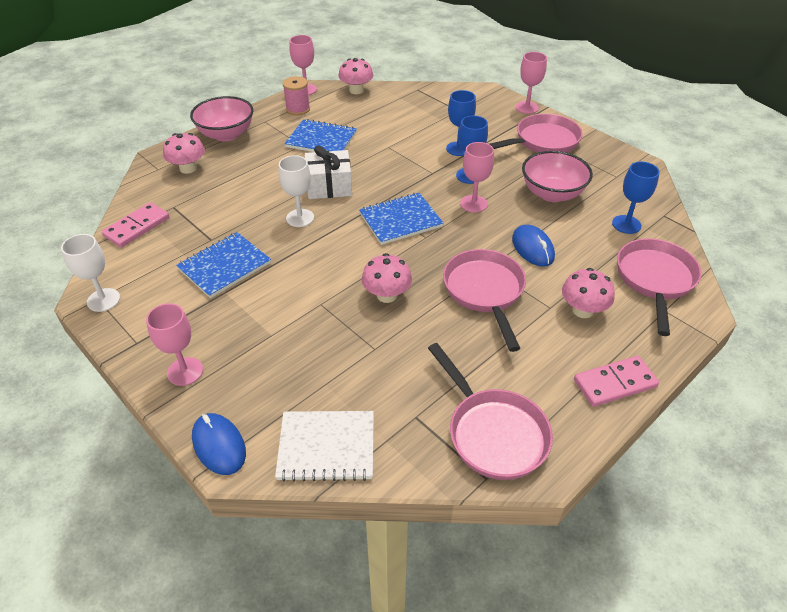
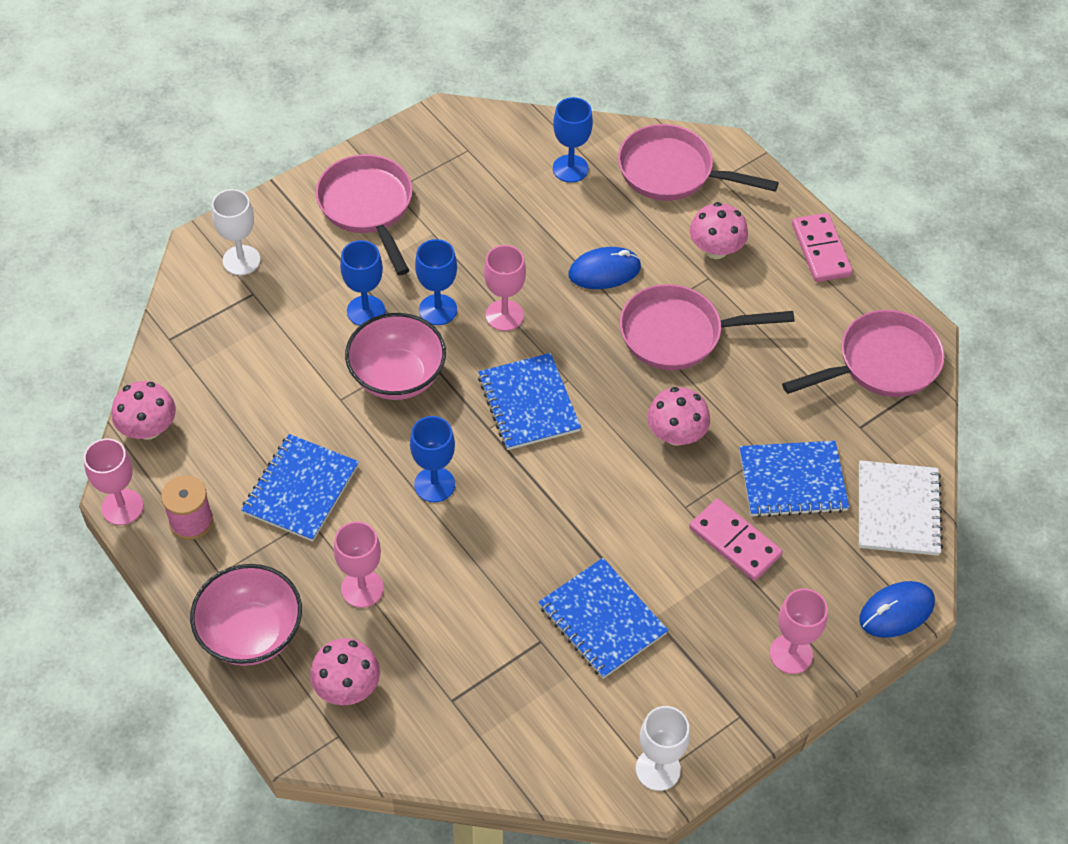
camera: 85 degrees left, 10 degrees up
pink domino [102,202,169,248] -> pink domino moved to [689,499,783,581]
white goblet [279,155,314,227] -> white goblet moved to [212,189,261,275]
white gift [305,145,352,199] -> blue goblet [410,416,455,502]
pink goblet [516,52,547,114] -> pink goblet moved to [334,521,384,608]
pink bowl [522,151,593,202] -> pink bowl moved to [345,313,446,400]
none -> blue notebook [739,441,849,518]

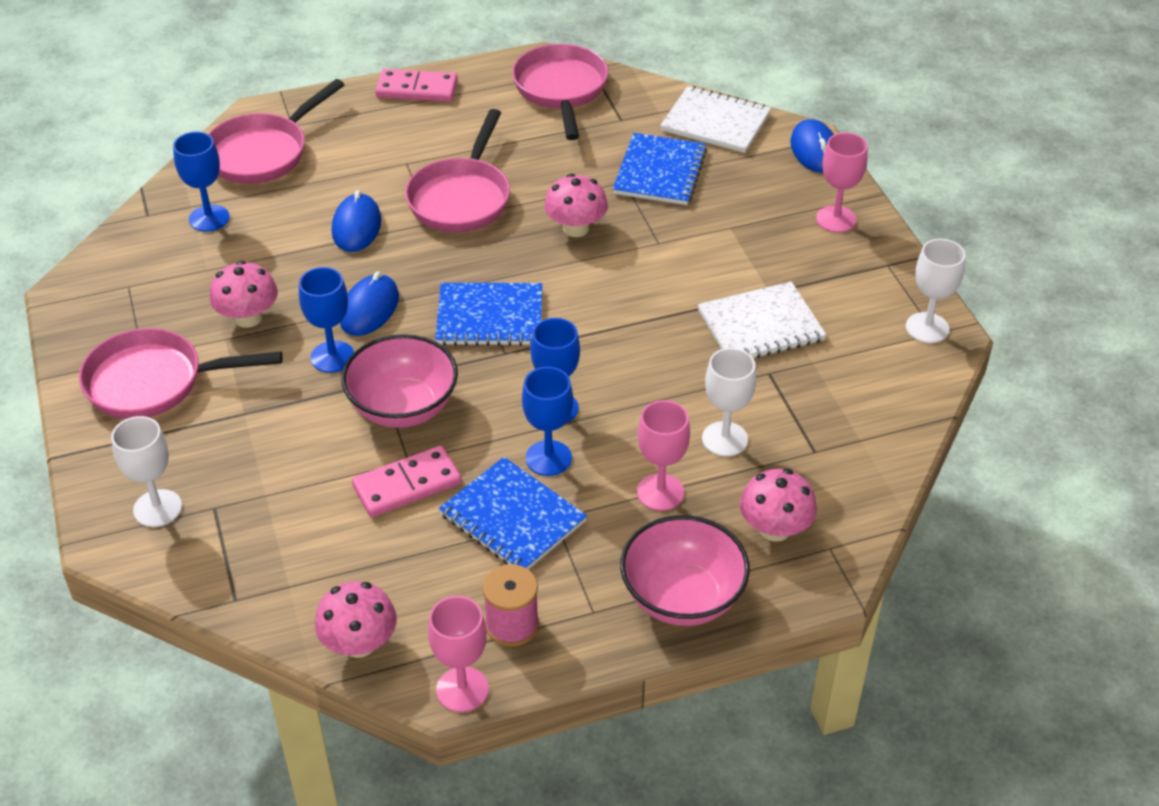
camera: 70 degrees left, 10 degrees down
blue goblet [340,240,385,326] -> blue goblet moved to [522,367,573,476]
pink goblet [484,245,526,331] -> blue mouse [340,272,399,336]
blue notebook [539,558,668,679] -> white notebook [698,281,827,358]
pink domino [689,499,783,581] -> pink domino moved to [352,445,462,517]
pink mushroom [690,202,748,259] -> pink mushroom moved to [209,261,278,328]
none -> white goblet [702,348,756,456]

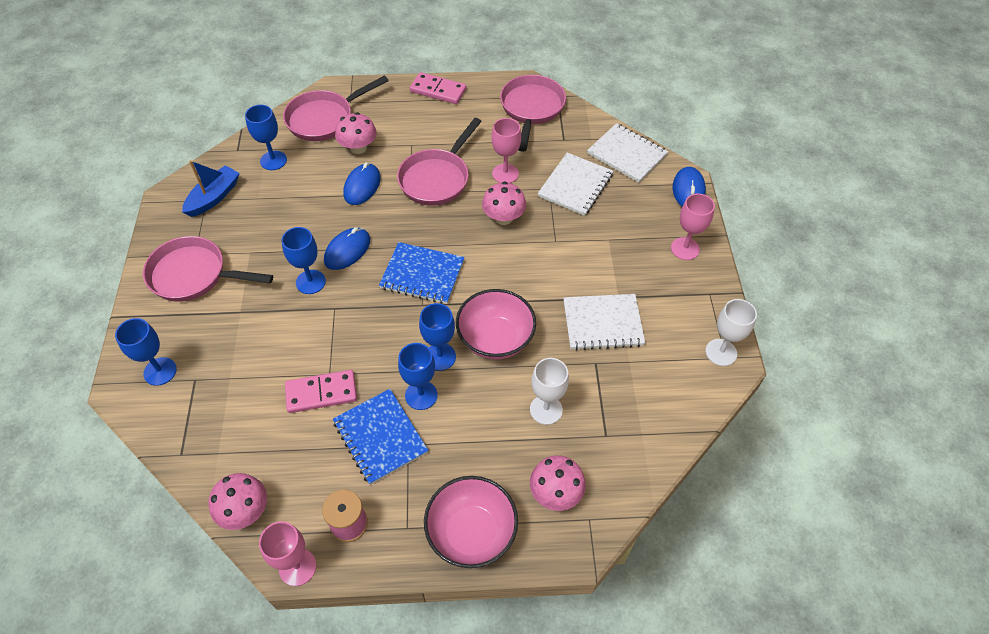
camera: 15 degrees right, 10 degrees up
white goblet [111,416,182,527] -> blue goblet [115,318,177,386]
pink mushroom [209,261,278,328] -> pink mushroom moved to [335,112,377,154]
pink bowl [342,334,458,428] -> pink bowl moved to [456,289,536,360]
blue notebook [613,133,707,205] -> white notebook [538,153,613,216]
pink goblet [637,400,690,511] -> pink goblet moved to [492,118,521,183]
none -> blue boat [182,160,240,217]

